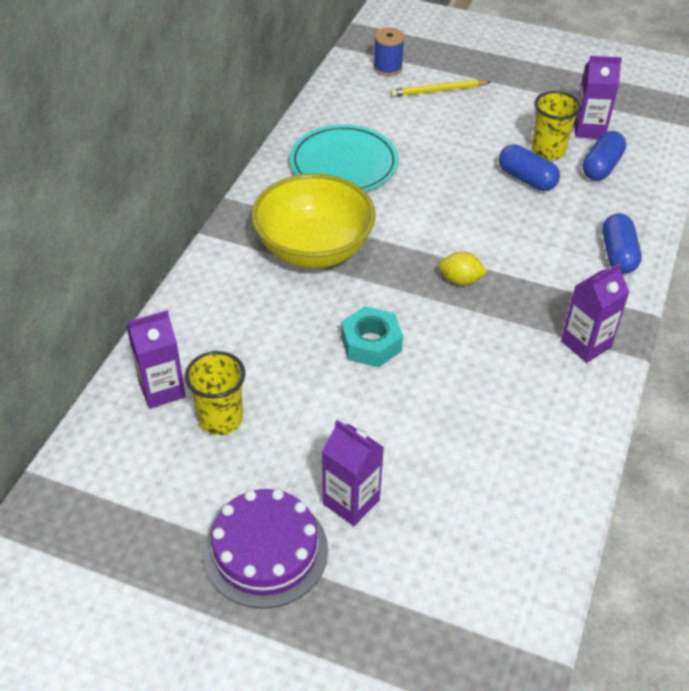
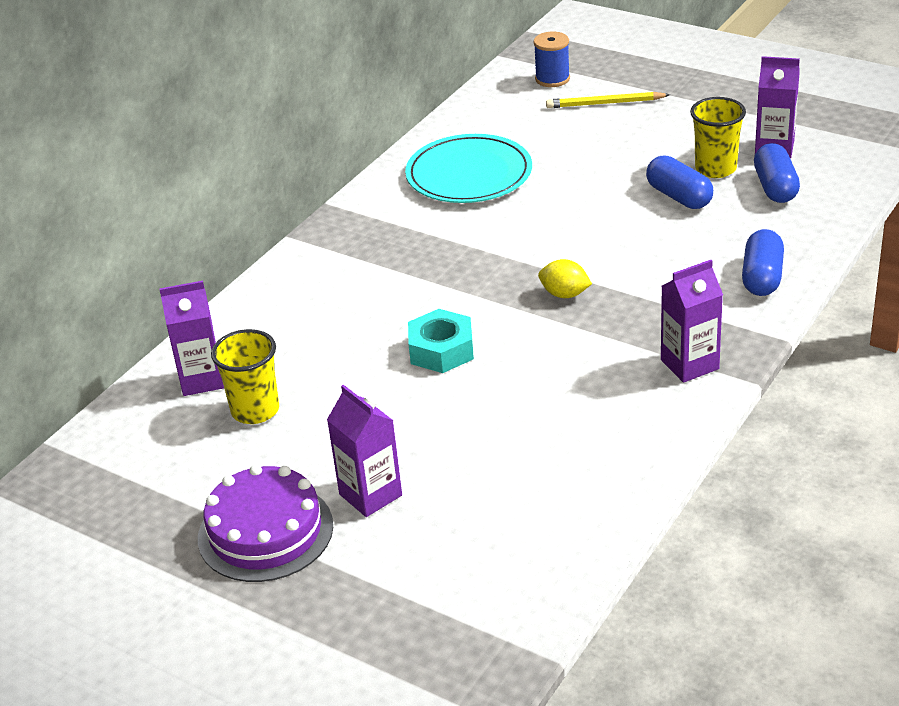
camera: 15 degrees right, 10 degrees down
yellow bowl [251,173,376,268] -> none
blue capsule [582,131,626,181] -> blue capsule turned 45 degrees counterclockwise [754,143,800,203]

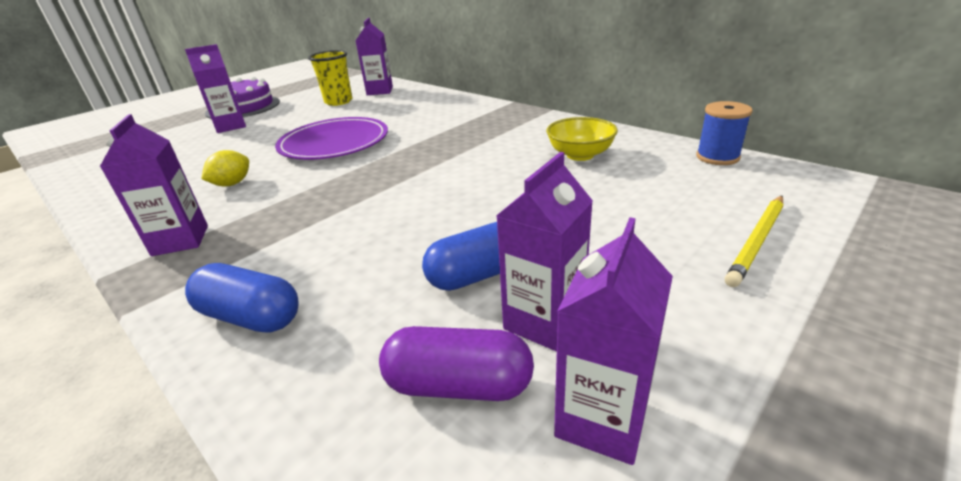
camera: 100 degrees right, 5 degrees down
turquoise plate [405,134,532,203] -> yellow bowl [546,117,618,161]
turquoise nut [408,309,474,373] -> purple plate [275,117,388,160]
blue spool [533,32,570,87] -> blue spool moved to [696,101,753,165]
yellow lemon [538,259,592,298] -> yellow lemon moved to [201,150,249,186]
yellow pencil [546,92,670,108] -> yellow pencil turned 150 degrees counterclockwise [725,196,783,287]
yellow cup [690,97,746,178] -> purple carton [496,152,593,352]
blue capsule [754,143,800,203] -> purple capsule [379,326,534,401]

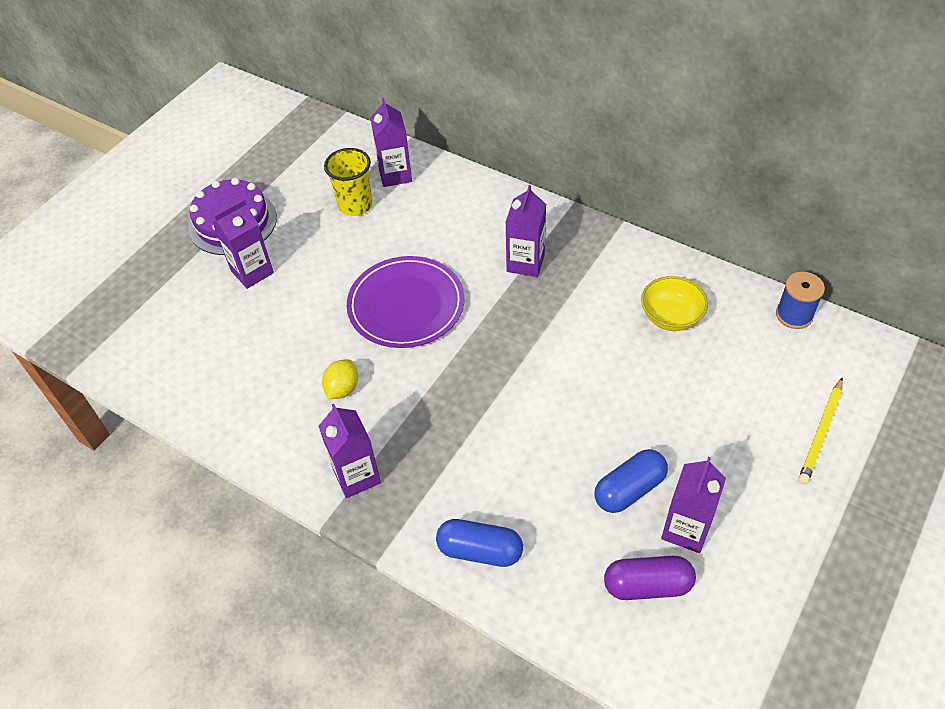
camera: 10 degrees left, 20 degrees up
purple carton [554,217,673,465] -> purple carton moved to [505,185,546,277]

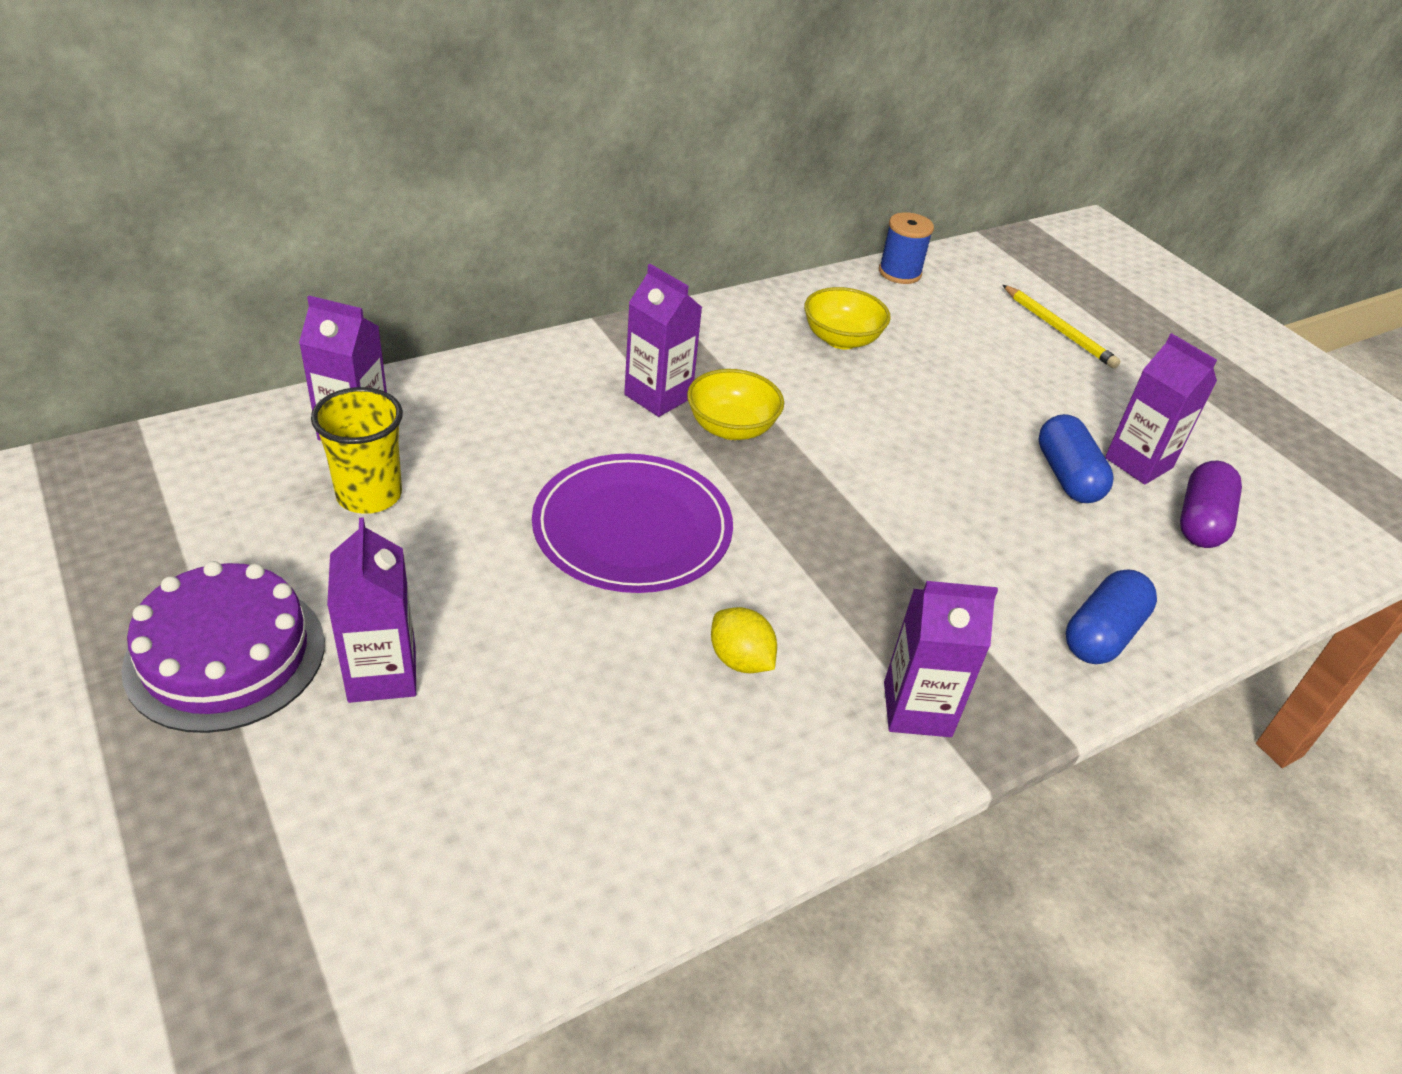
camera: 70 degrees left, 10 degrees down
none -> yellow bowl [687,369,784,440]

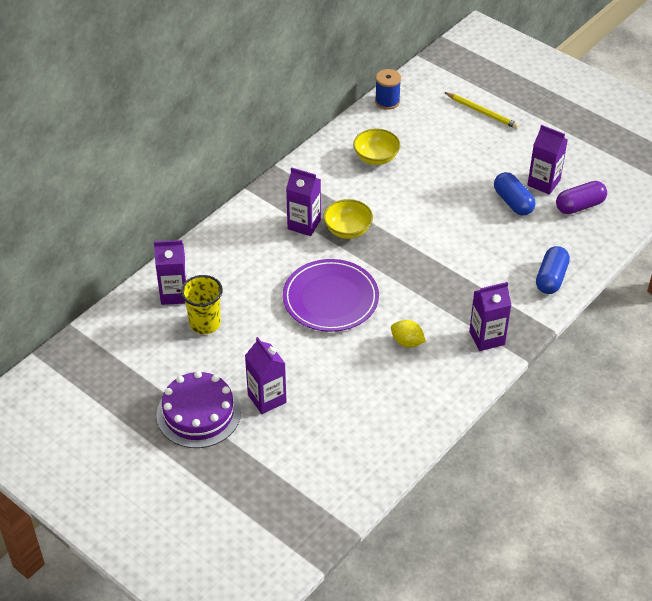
camera: 15 degrees left, 5 degrees up
purple capsule [1180,461,1242,548] -> purple capsule turned 60 degrees clockwise [556,181,607,214]

